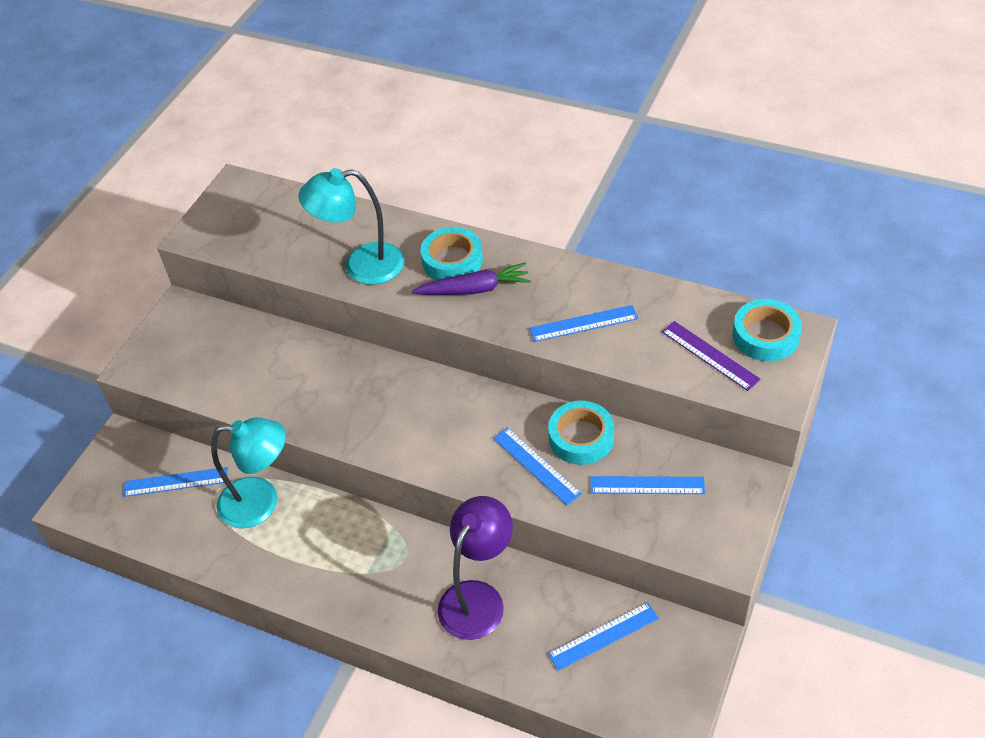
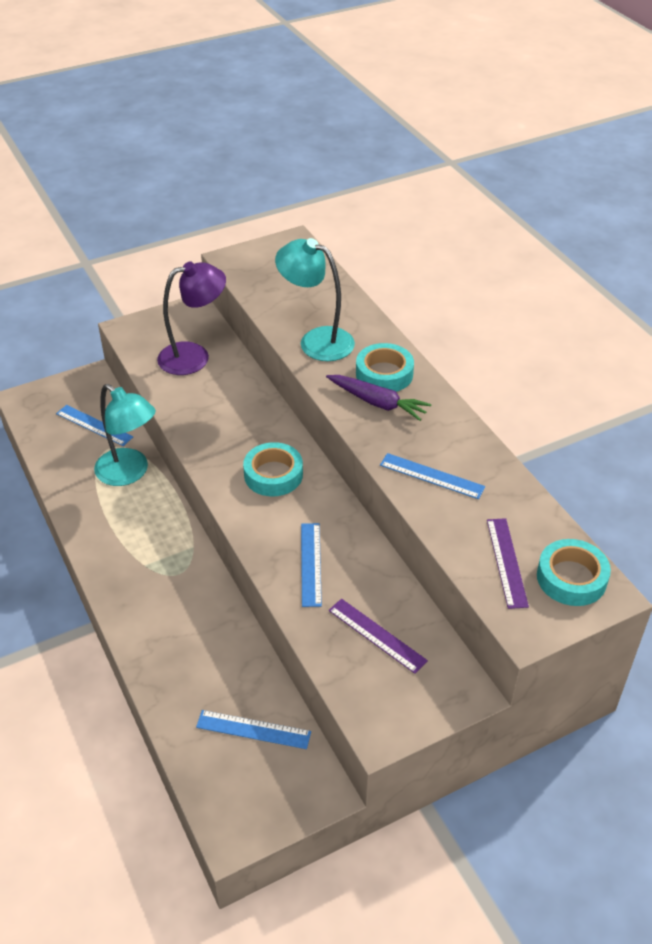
camera: 35 degrees right, 5 degrees down
purple lamp [438,496,513,640] -> purple lamp moved to [157,261,226,375]
turquoise tape [548,401,614,465] -> turquoise tape moved to [243,442,303,496]
blue ruler [590,476,705,494] -> purple ruler [329,599,428,674]

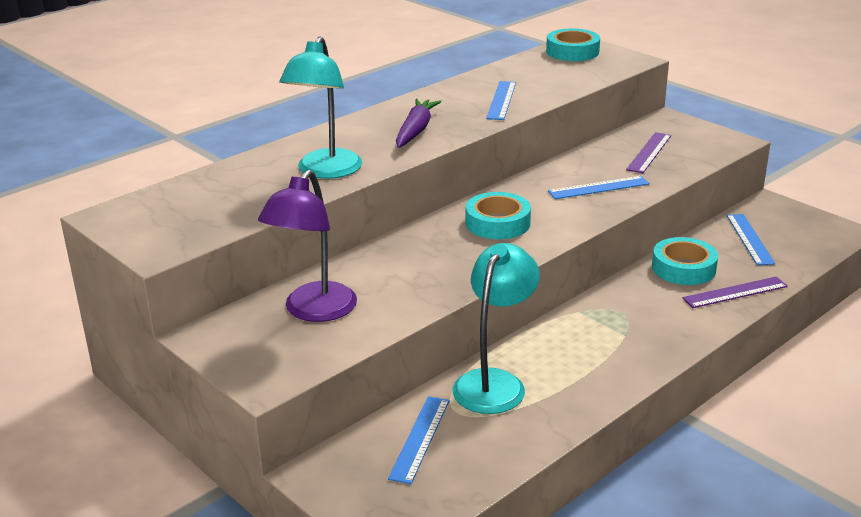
camera: 105 degrees left, 15 degrees down
purple lamp [157,261,226,375] -> purple lamp turned 120 degrees counterclockwise [258,170,357,322]
turquoise tape [356,343,414,392] -> turquoise tape moved to [652,237,718,285]
purple ruler [487,518,529,609] -> purple ruler moved to [682,277,788,308]

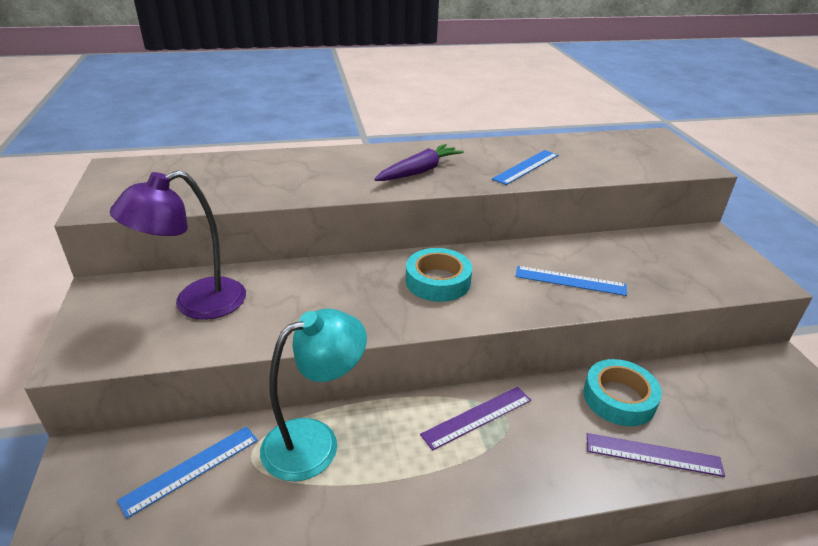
camera: 30 degrees right, 5 degrees up
turquoise lamp [279,36,363,179] -> none
turquoise tape [546,28,600,61] -> none
purple ruler [626,132,671,173] -> purple ruler moved to [420,387,531,451]
blue ruler [726,214,775,265] -> none

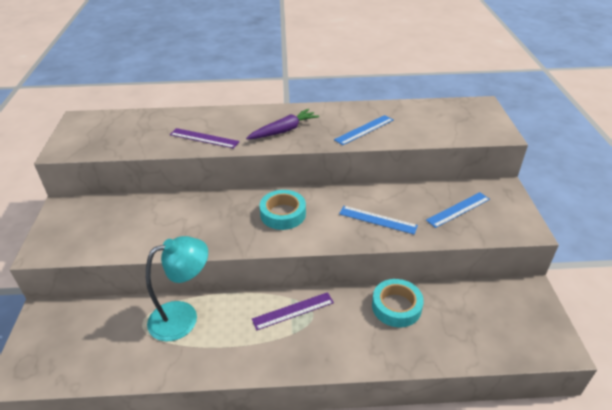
camera: 10 degrees right, 5 degrees up
purple lamp [110,170,246,320] -> none
blue ruler [117,426,258,518] -> blue ruler moved to [426,192,490,228]
purple ruler [587,433,725,477] -> purple ruler moved to [170,128,240,149]

